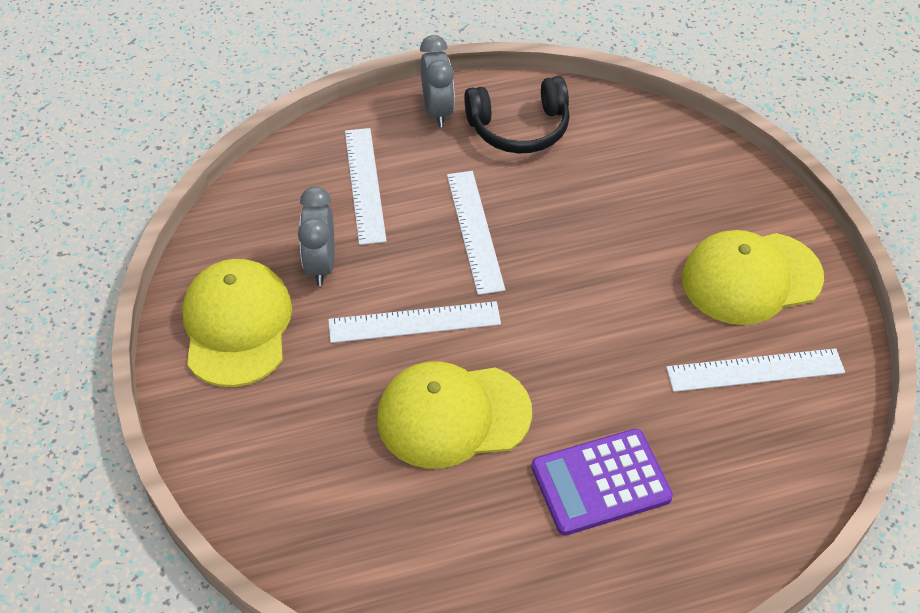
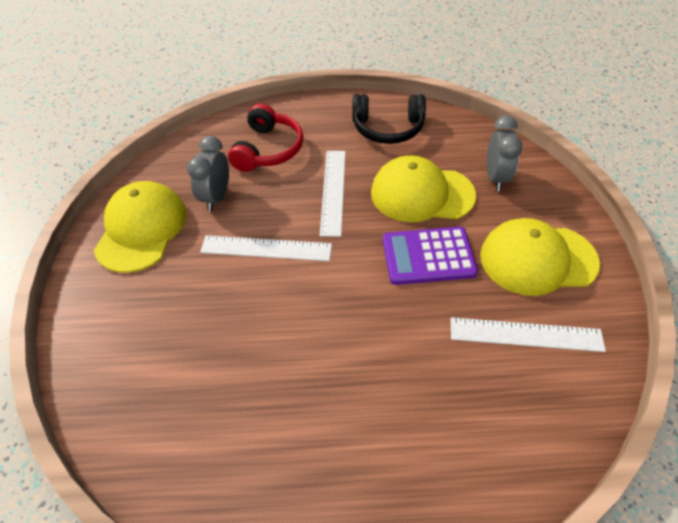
camera: 15 degrees right, 0 degrees up
white ruler [345,128,387,245] -> red headphones [228,104,303,172]
yellow cap [377,361,532,468] -> yellow cap moved to [371,155,476,222]
grey clock [420,35,455,127] -> grey clock moved to [487,116,523,191]
purple calculator [531,429,673,535] -> purple calculator moved to [383,227,478,285]

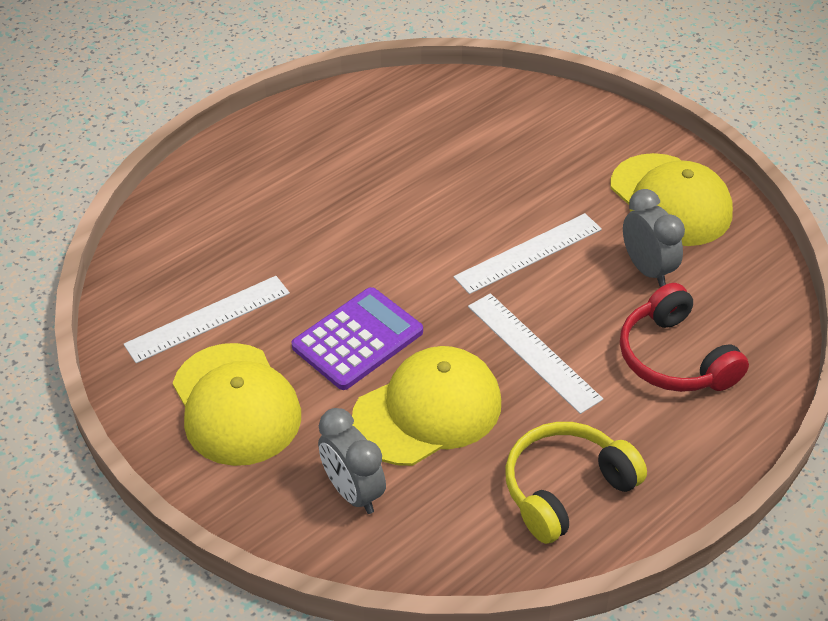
camera: 140 degrees right, 5 degrees down
black headphones [352,94,426,144] -> yellow headphones [505,422,647,544]
yellow cap [480,218,600,296] -> yellow cap turned 105 degrees clockwise [173,343,301,466]

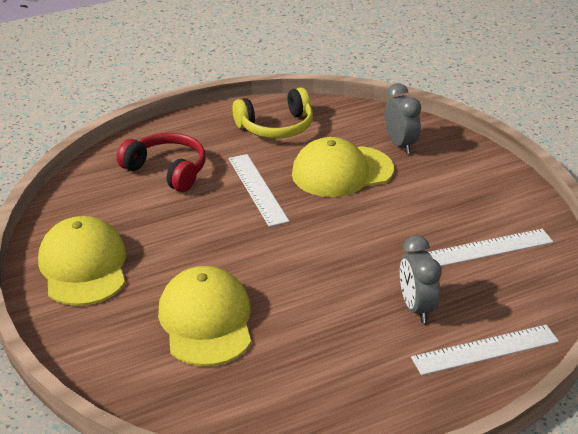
camera: 165 degrees left, 10 degrees down
yellow cap [173,343,301,466] -> yellow cap moved to [158,266,251,366]
purple calculator [292,287,423,390] -> none
white ruler [454,213,602,294] -> white ruler moved to [411,325,559,375]
red headphones [620,283,749,392] -> red headphones turned 45 degrees counterclockwise [117,133,205,192]
grey clock [623,189,685,287] -> grey clock moved to [400,235,442,323]

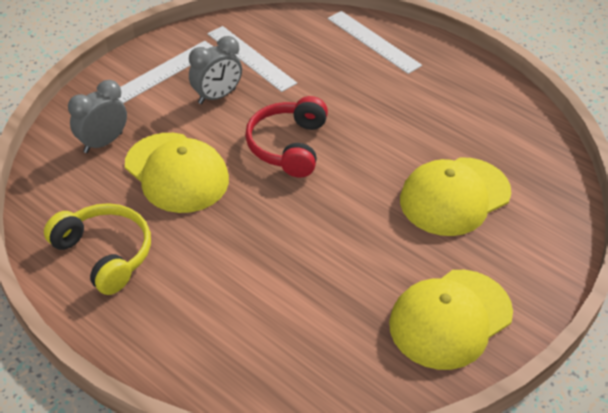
camera: 115 degrees left, 10 degrees up
red headphones [117,133,205,192] -> red headphones moved to [245,96,328,178]
white ruler [229,154,289,227] -> white ruler moved to [118,41,213,103]
grey clock [400,235,442,323] -> grey clock moved to [189,36,242,104]

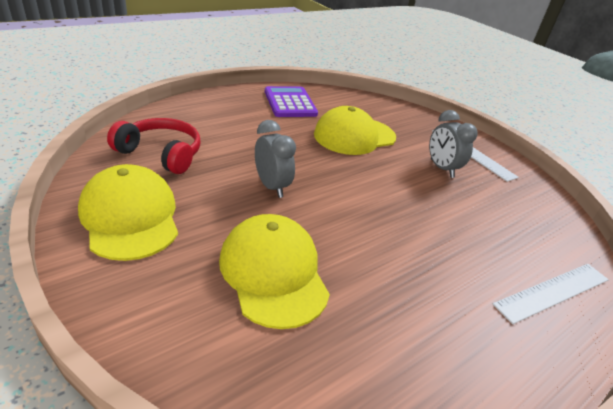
camera: 100 degrees right, 10 degrees down
yellow headphones [44,203,151,295] -> purple calculator [265,86,318,117]
grey clock [68,80,127,153] -> grey clock moved to [255,120,296,198]
white ruler [207,26,297,92] -> none
red headphones [245,96,328,178] -> red headphones moved to [107,118,201,174]

